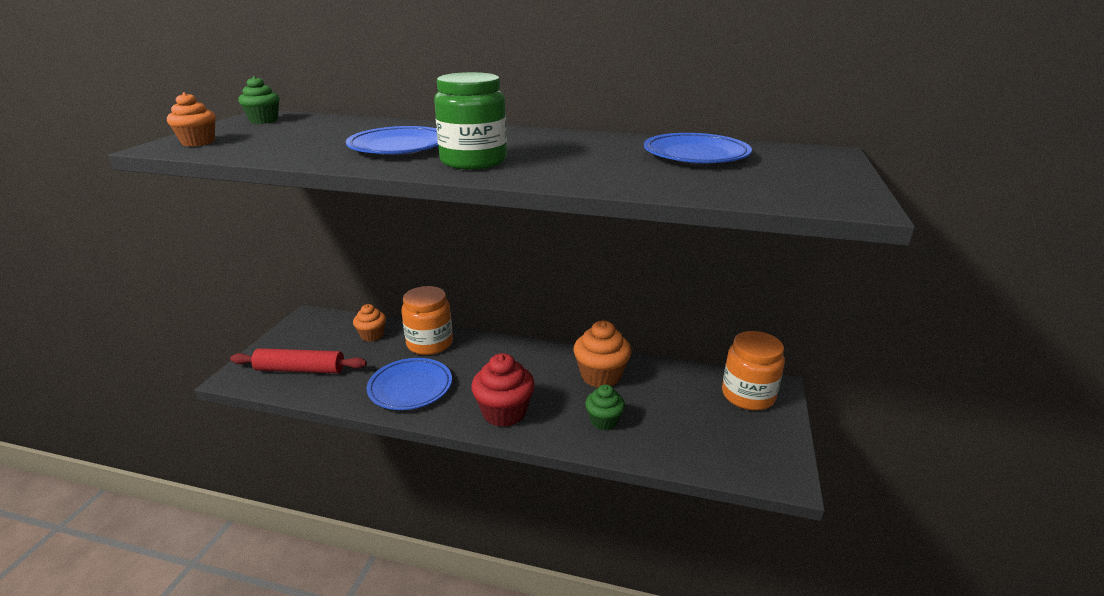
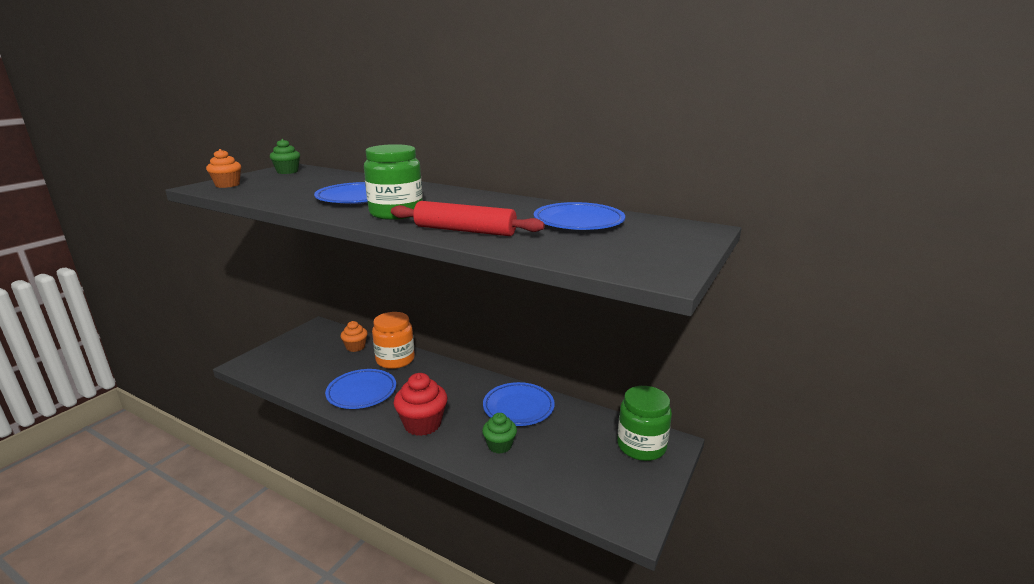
camera: 15 degrees right, 5 degrees down
red rolling pin [230,348,367,373] -> red rolling pin moved to [391,201,545,236]
orange cupcake [573,320,631,388] -> blue plate [483,382,555,426]
orange jar [722,331,785,410] -> green jar [617,386,672,461]

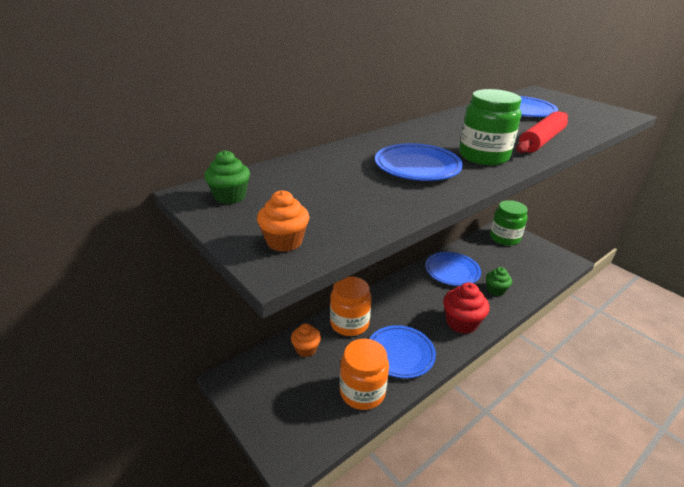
camera: 70 degrees left, 10 degrees up
none -> orange jar [340,339,389,410]

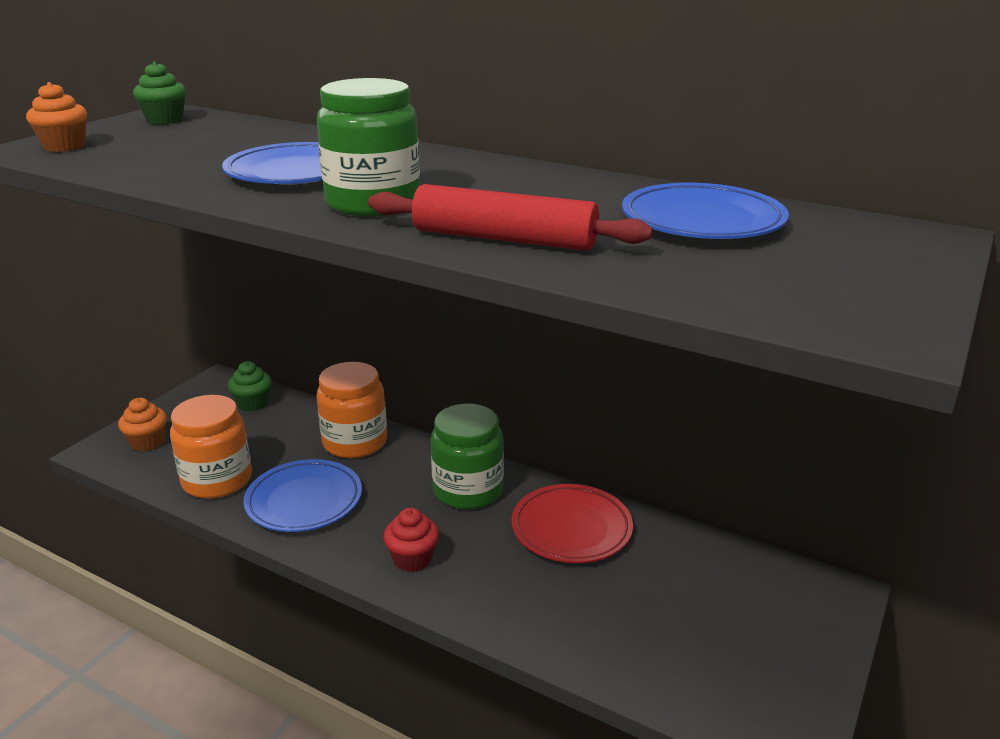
camera: 70 degrees right, 5 degrees down
orange cupcake [291,323,321,357] -> orange cupcake moved to [118,398,167,451]
blue plate [425,252,481,286] -> red plate [511,484,633,563]
red cupcake [443,282,489,334] -> red cupcake [383,508,439,572], size x0.62
green cupcake [486,267,512,296] -> green cupcake moved to [228,361,272,412]
green jar [490,200,528,246] -> green jar moved to [431,404,504,509]

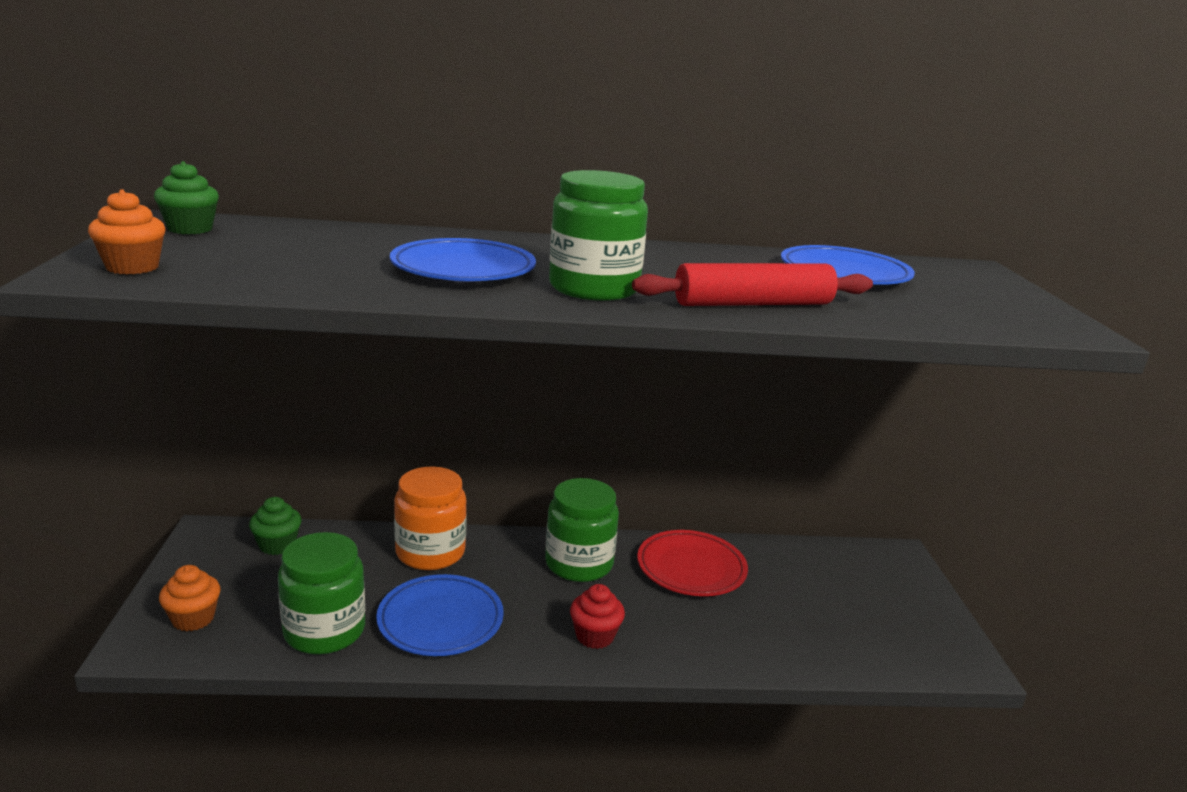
camera: 35 degrees left, 5 degrees down
orange jar [170,395,252,499] -> green jar [278,532,365,654]

